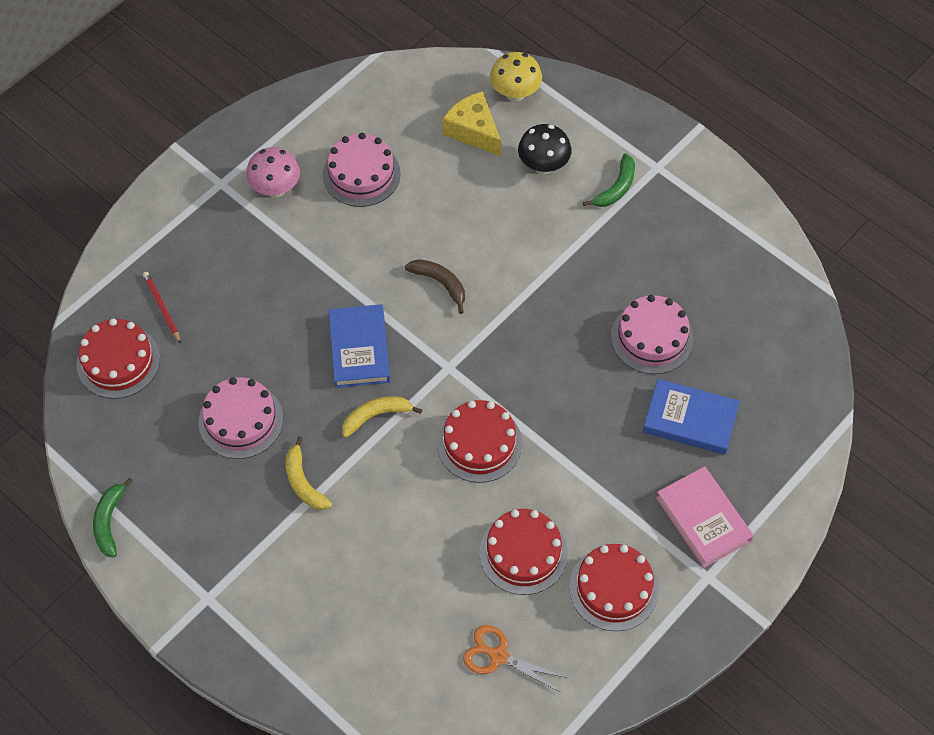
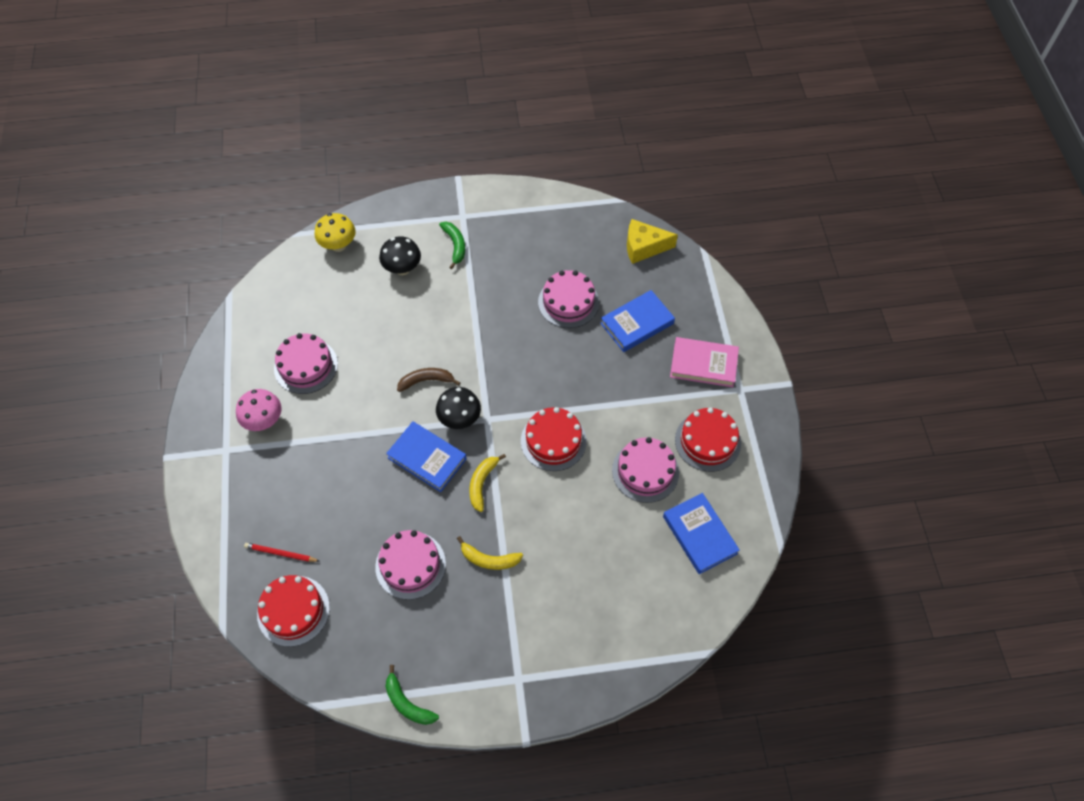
camera: 50 degrees left, 0 degrees up
yellow cheese [443,91,501,156] -> yellow cheese moved to [627,219,678,264]
orange scissors [463,625,567,692] -> blue book [663,493,740,574]
red cake [480,509,568,595] -> pink cake [612,437,679,503]
none -> black mushroom [436,387,481,429]

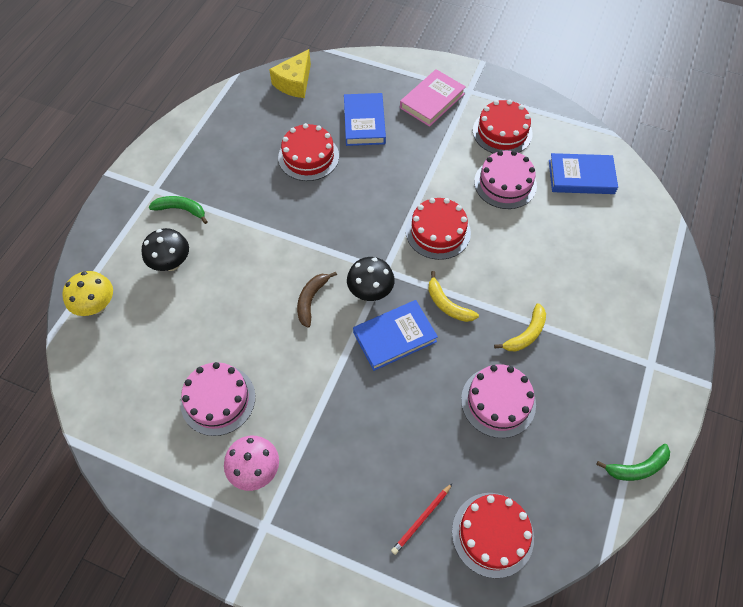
camera: 60 degrees left, 0 degrees up
pink cake [538,270,599,328] -> red cake [278,123,339,181]

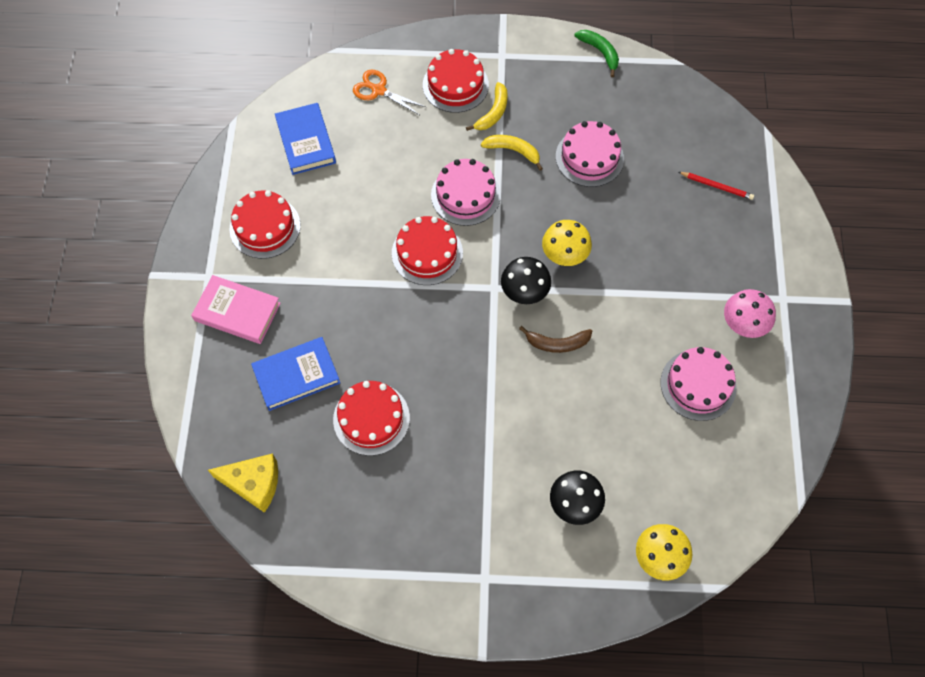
camera: 110 degrees left, 5 degrees up
green banana [149,196,208,224] -> none
blue book [353,300,438,371] -> yellow mushroom [542,220,592,266]
yellow banana [428,271,479,322] -> yellow banana moved to [466,82,508,131]
red cake [452,493,534,578] -> red cake moved to [423,49,489,113]
pink cake [474,150,537,209] -> pink cake moved to [431,159,501,226]
none -> orange scissors [353,69,426,115]

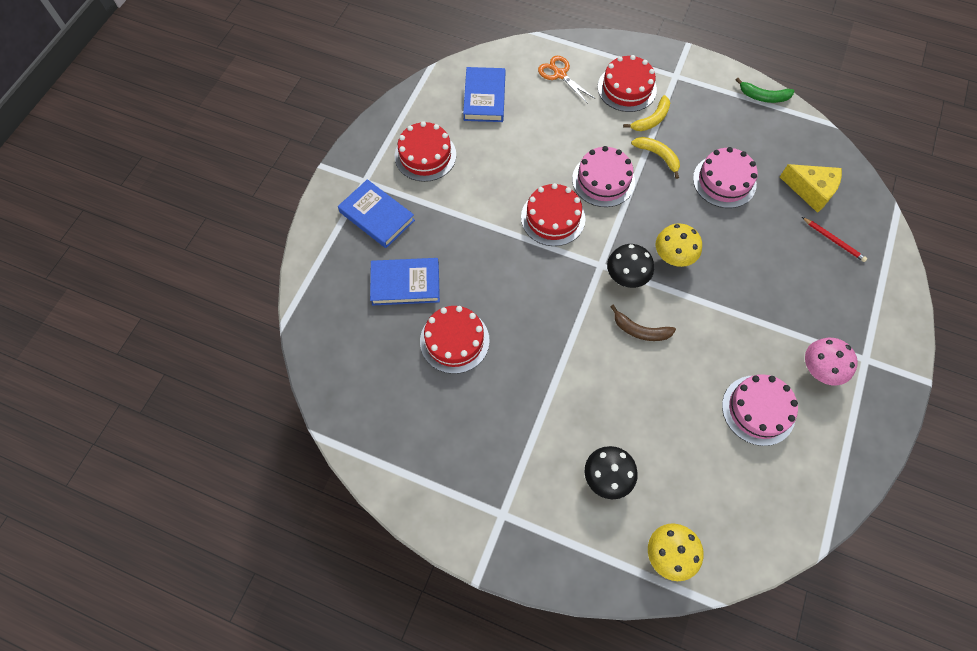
camera: 20 degrees right, 0 degrees up
pink book [191,275,281,344] -> blue book [338,179,415,248]
yellow cheese [208,453,278,513] -> yellow cheese moved to [780,164,842,213]
green banana [574,30,619,77] -> green banana turned 120 degrees clockwise [736,78,794,103]

